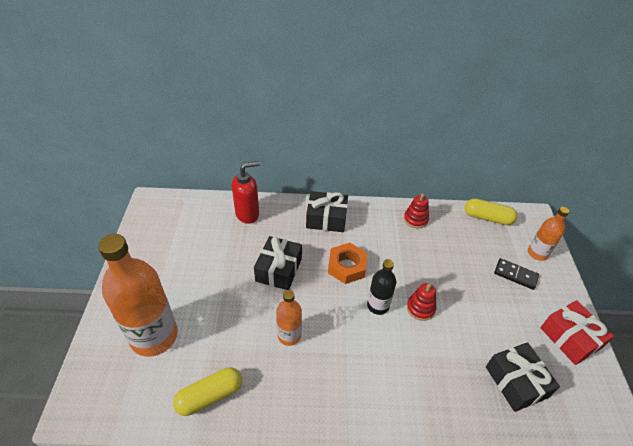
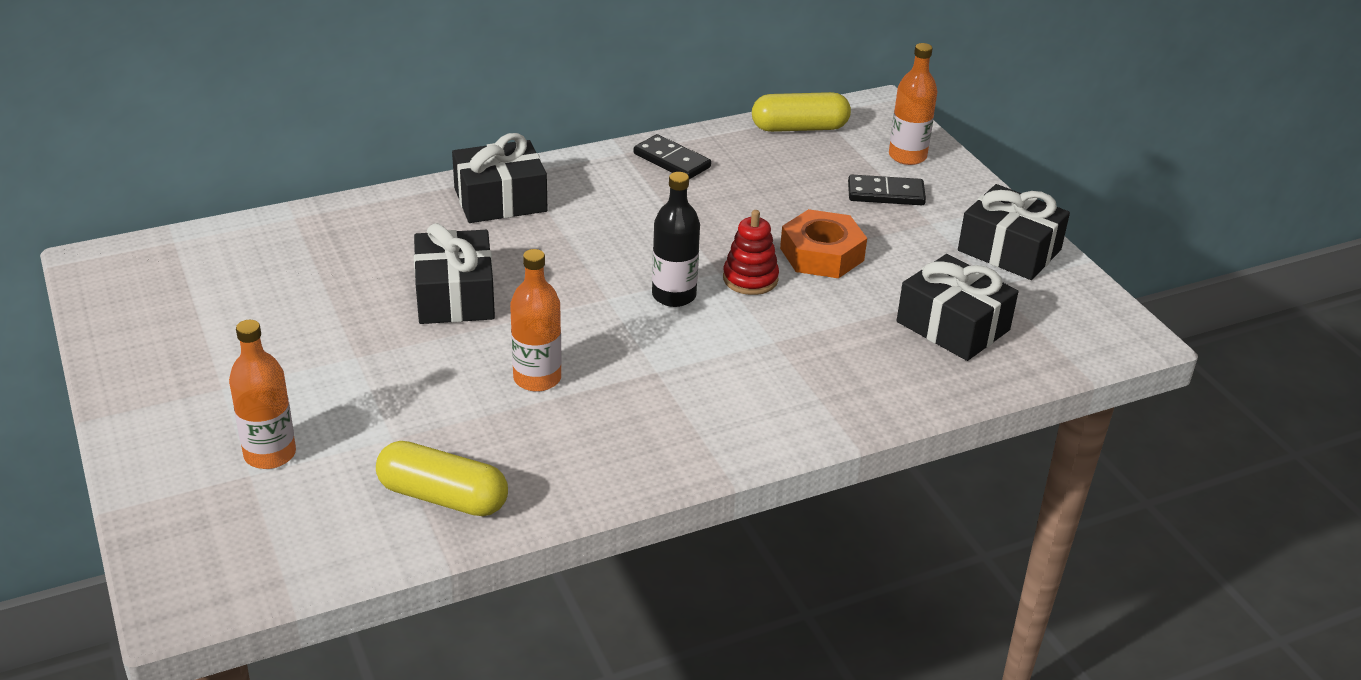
camera: 25 degrees left, 10 degrees down
orange bottle [98,234,178,357] -> orange bottle [229,320,296,469], size x0.51
yellow capsule [173,367,242,416] -> yellow capsule turned 75 degrees clockwise [376,441,508,516]
red soap dispenser [232,161,260,224] -> none
orange nut [328,243,367,284] -> orange nut moved to [780,209,867,278]
red stacking toy [404,193,429,229] -> black domino [634,134,711,179]
red gift [540,300,614,365] -> black gift [958,184,1070,280]

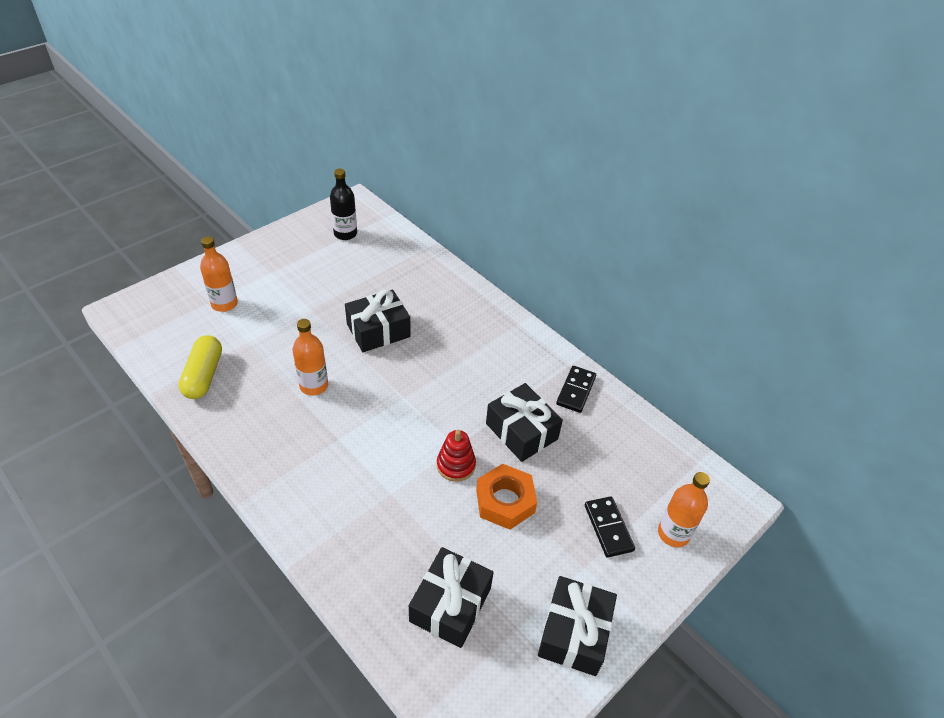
camera: 70 degrees right, 10 degrees up
black gift [452,133,547,223] -> black gift moved to [486,383,563,462]
black bottle [652,172,700,307] -> black bottle moved to [330,169,357,240]
yellow capsule [752,92,851,132] -> none

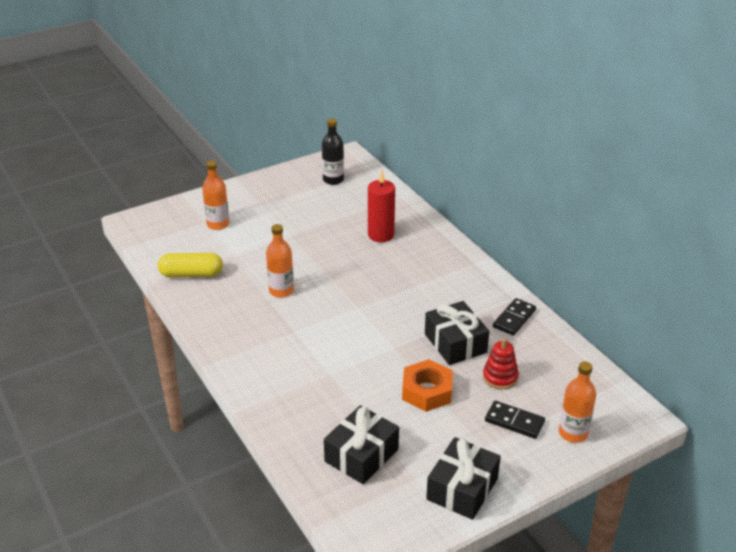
camera: 15 degrees right, 10 degrees down
yellow capsule [179,335,222,399] -> yellow capsule turned 75 degrees clockwise [158,253,223,278]
black gift [345,289,411,352] -> none
red stacking toy [437,430,476,482] -> red stacking toy moved to [483,338,519,390]
black domino [585,496,635,558] -> black domino turned 60 degrees counterclockwise [485,401,545,439]
none -> red candle [368,170,395,242]

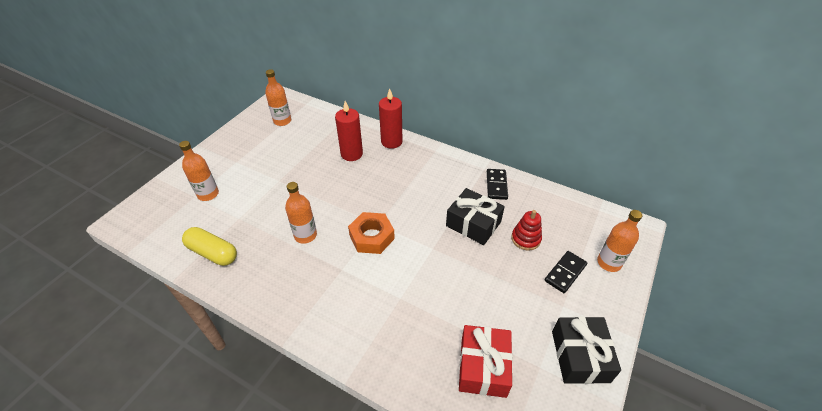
camera: 30 degrees left, 10 degrees up
yellow capsule [158,253,223,278] -> yellow capsule turned 60 degrees clockwise [182,227,237,266]
black bottle [322,119,344,185] -> orange bottle [265,69,291,126]
black gift [324,405,399,484] -> red gift [459,325,513,398]
orange nut [402,359,453,412] -> orange nut moved to [348,212,395,254]
black domino [485,401,545,439] -> black domino turned 45 degrees counterclockwise [545,251,587,293]
none -> red candle [379,88,403,149]

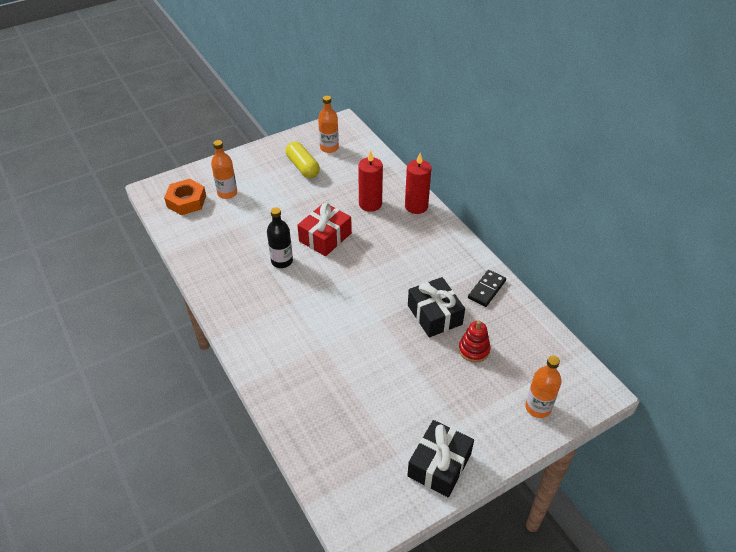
camera: 30 degrees right, 0 degrees up
yellow capsule [182,227,237,266] -> yellow capsule moved to [286,142,320,178]
orange bottle [285,182,317,244] -> black bottle [267,207,293,268]
orange nut [348,212,395,254] -> orange nut moved to [164,179,206,215]
red gift [459,325,513,398] -> red gift moved to [297,202,352,256]
black domino [545,251,587,293] -> none

